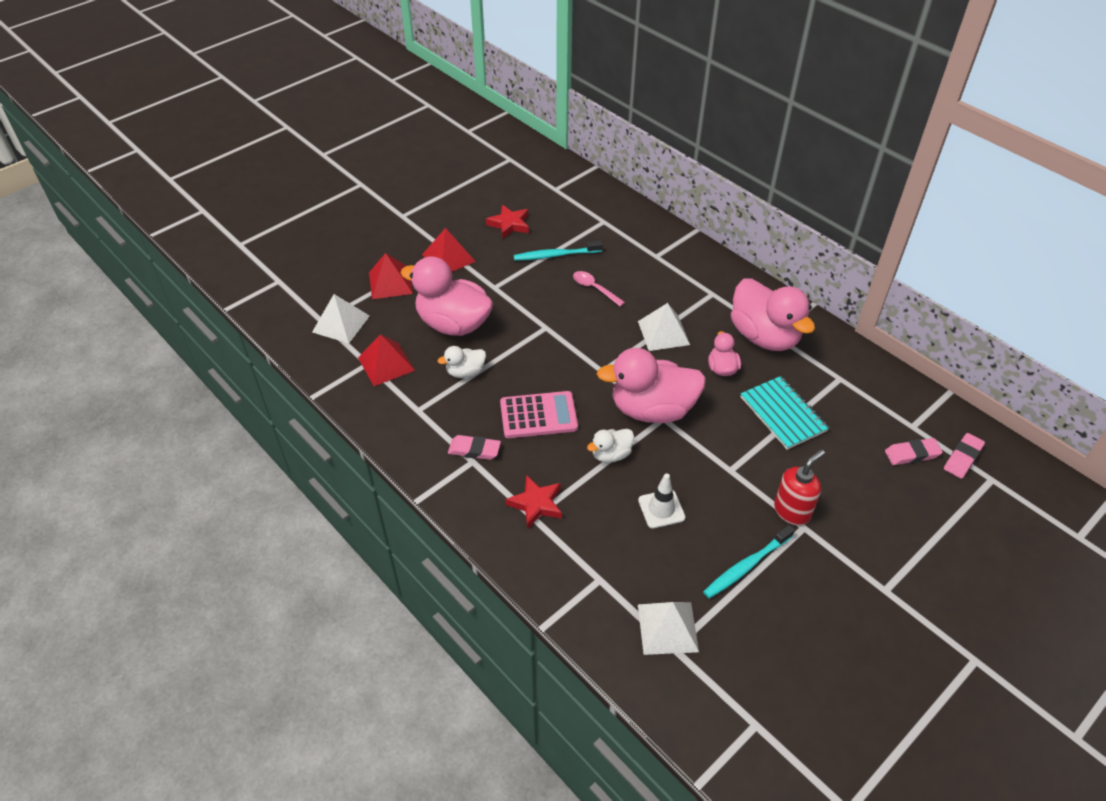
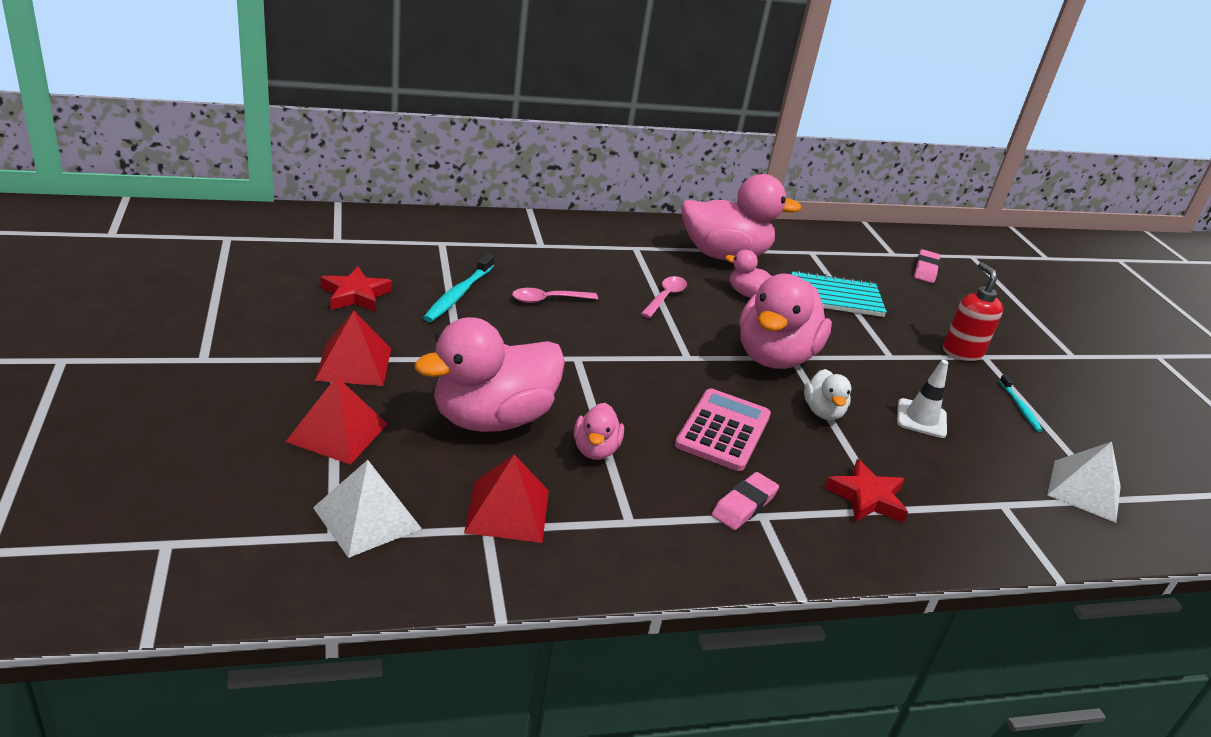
camera: 65 degrees left, 15 degrees down
white duck [437,346,486,378] -> pink duck [574,403,624,460]
white pyramid [638,303,690,351] -> pink spoon [641,276,687,318]
turquoise toothbrush [703,525,795,598] -> turquoise toothbrush [999,375,1043,432], size x0.61
pink eraser [944,433,985,479] -> none

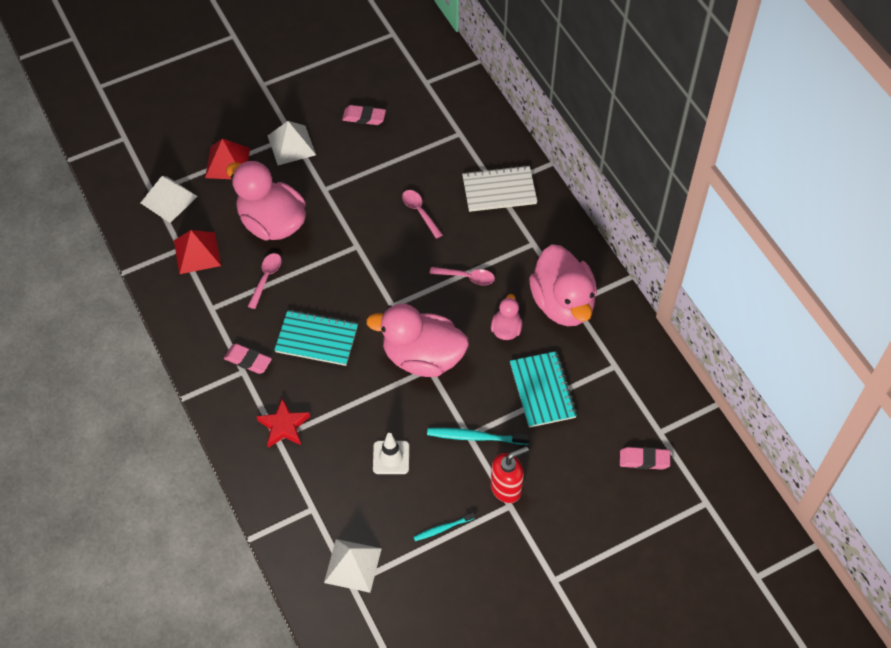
camera: 80 degrees right, 25 degrees up
red pyramid [315,311,391,386] -> white pyramid [268,121,316,165]
red star [321,267,392,312] -> pink eraser [342,105,386,125]
turquoise toothbrush [423,253,494,322] -> turquoise toothbrush moved to [427,428,530,445]
pink duck [574,403,624,460] -> pink spoon [248,253,281,309]
pink calculator [675,388,771,471] -> turquoise notebook [274,310,358,366]
white duck [804,369,851,420] -> none
none -> white notebook [462,165,537,212]

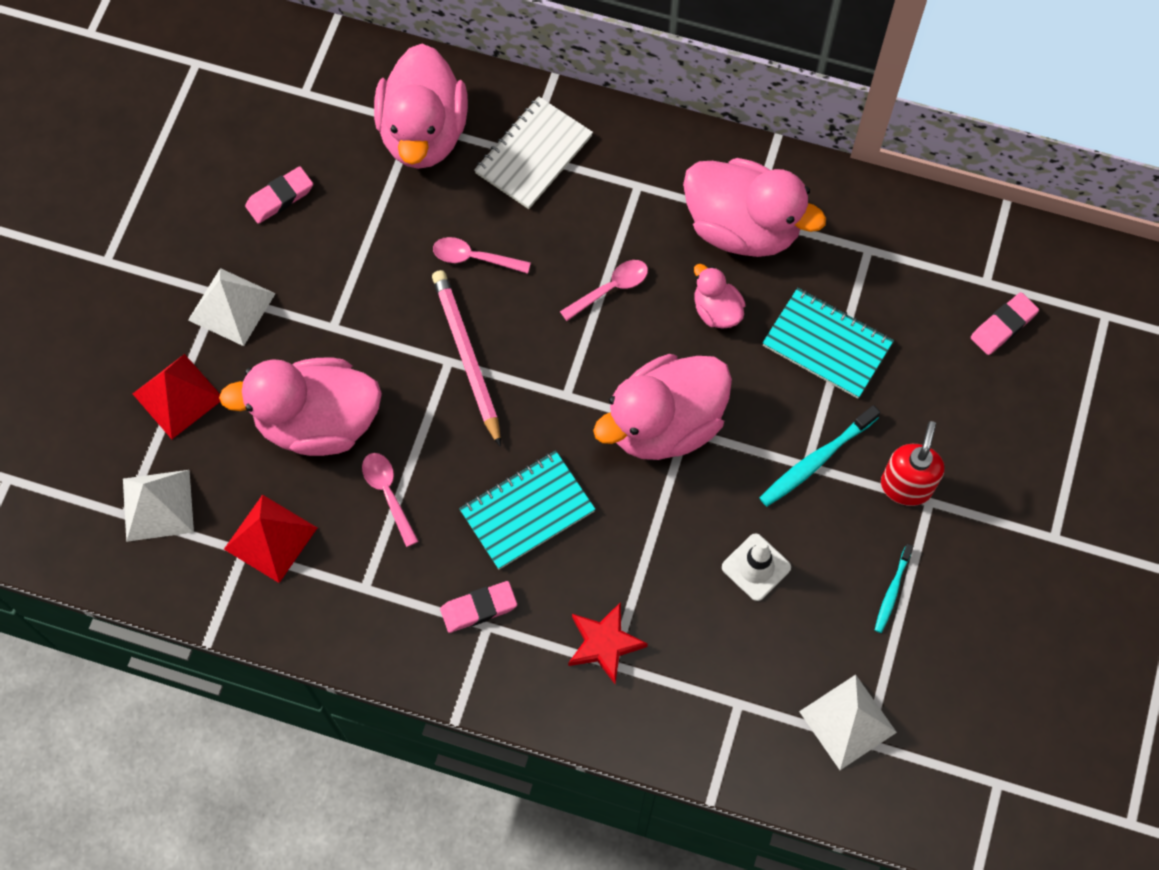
camera: 45 degrees left, 10 degrees up
none -> pink duck [374,44,468,169]
none -> pink pencil [432,270,501,447]

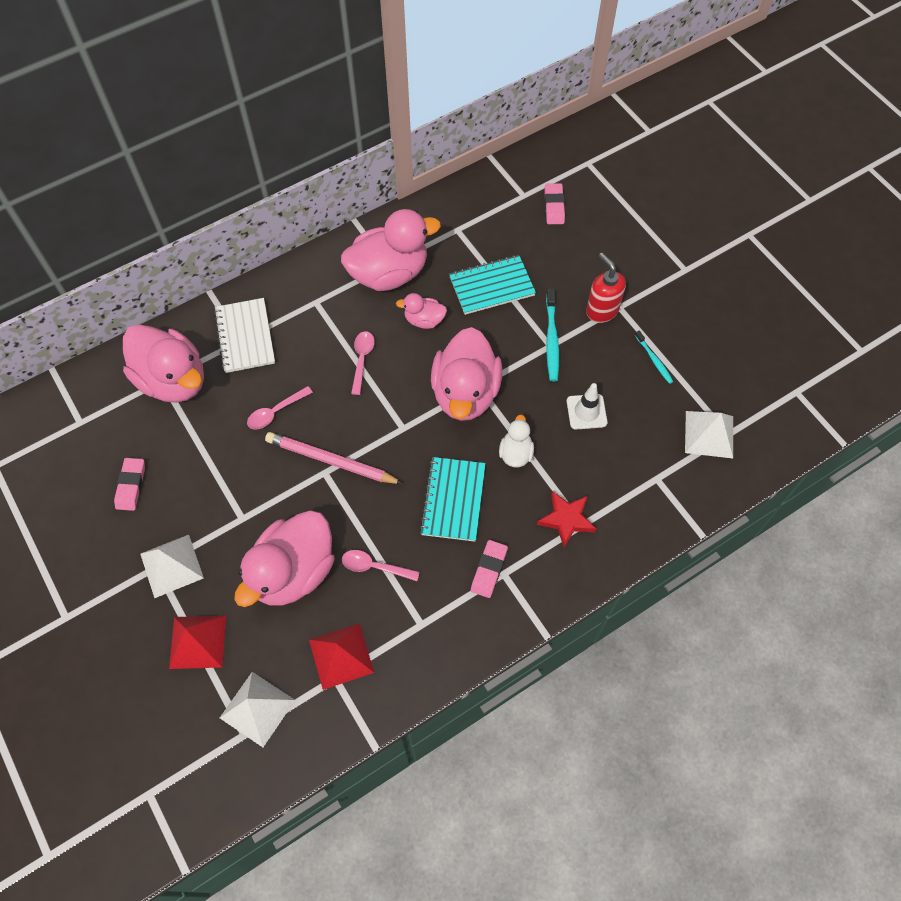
camera: 50 degrees left, 5 degrees down
none -> white duck [499,415,534,467]

